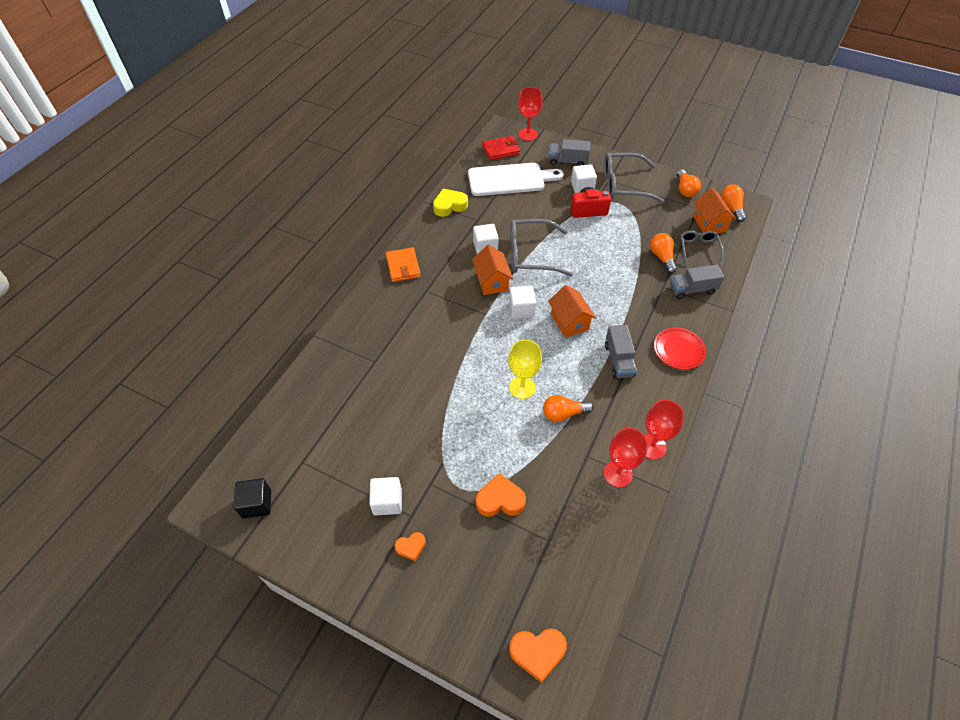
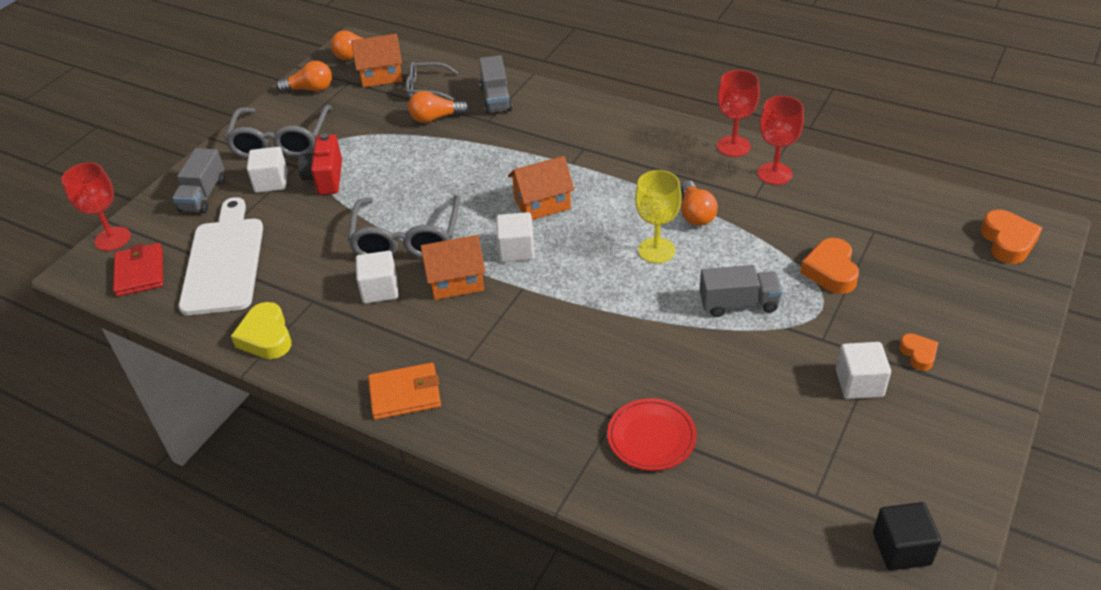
camera: 85 degrees left, 10 degrees down
grey truck [605,325,637,379] -> grey truck moved to [700,265,783,317]
red plate [654,328,706,370] -> red plate moved to [607,398,697,471]

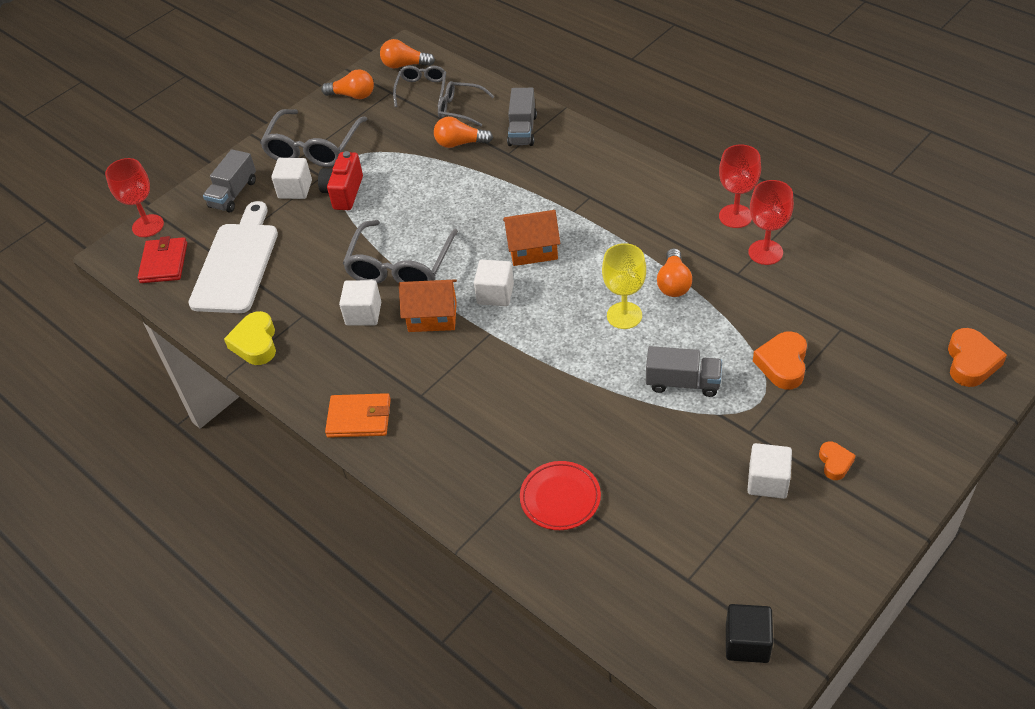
camera: 15 degrees right, 5 degrees up
orange house [351,34,403,87] -> grey glasses [393,65,446,107]

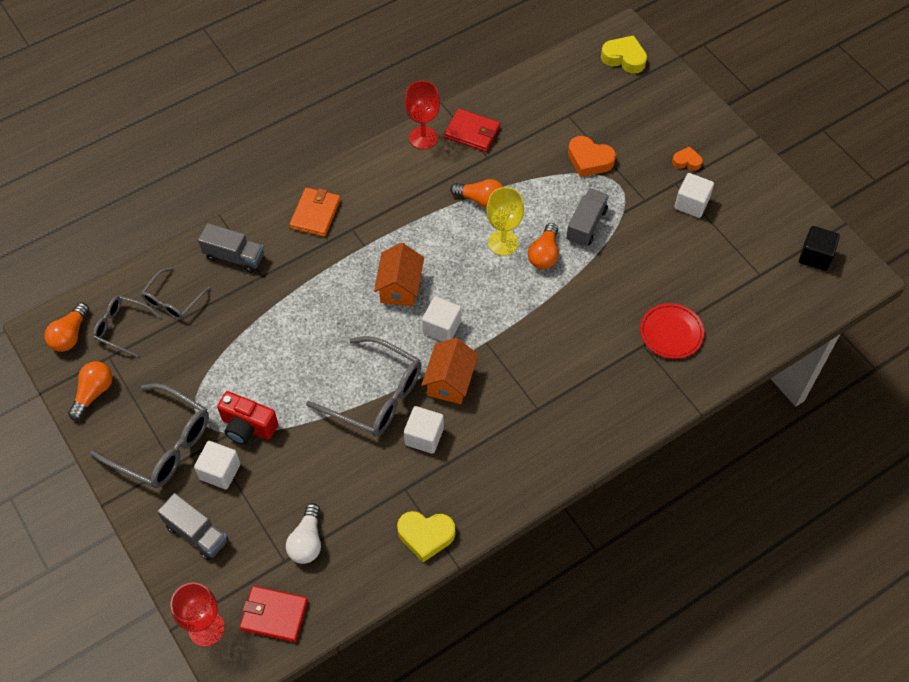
camera: 80 degrees left, 10 degrees up
white cutting board [188,201,278,313] -> white light bulb [286,503,321,564]
orange wallet [325,393,391,438] -> orange wallet moved to [289,187,341,237]
orange light bulb [434,117,493,148] -> orange light bulb moved to [528,223,559,269]
red goblet [748,180,794,265] -> red wallet [444,109,500,152]
orange heart [948,328,1007,387] -> yellow heart [601,35,647,74]

